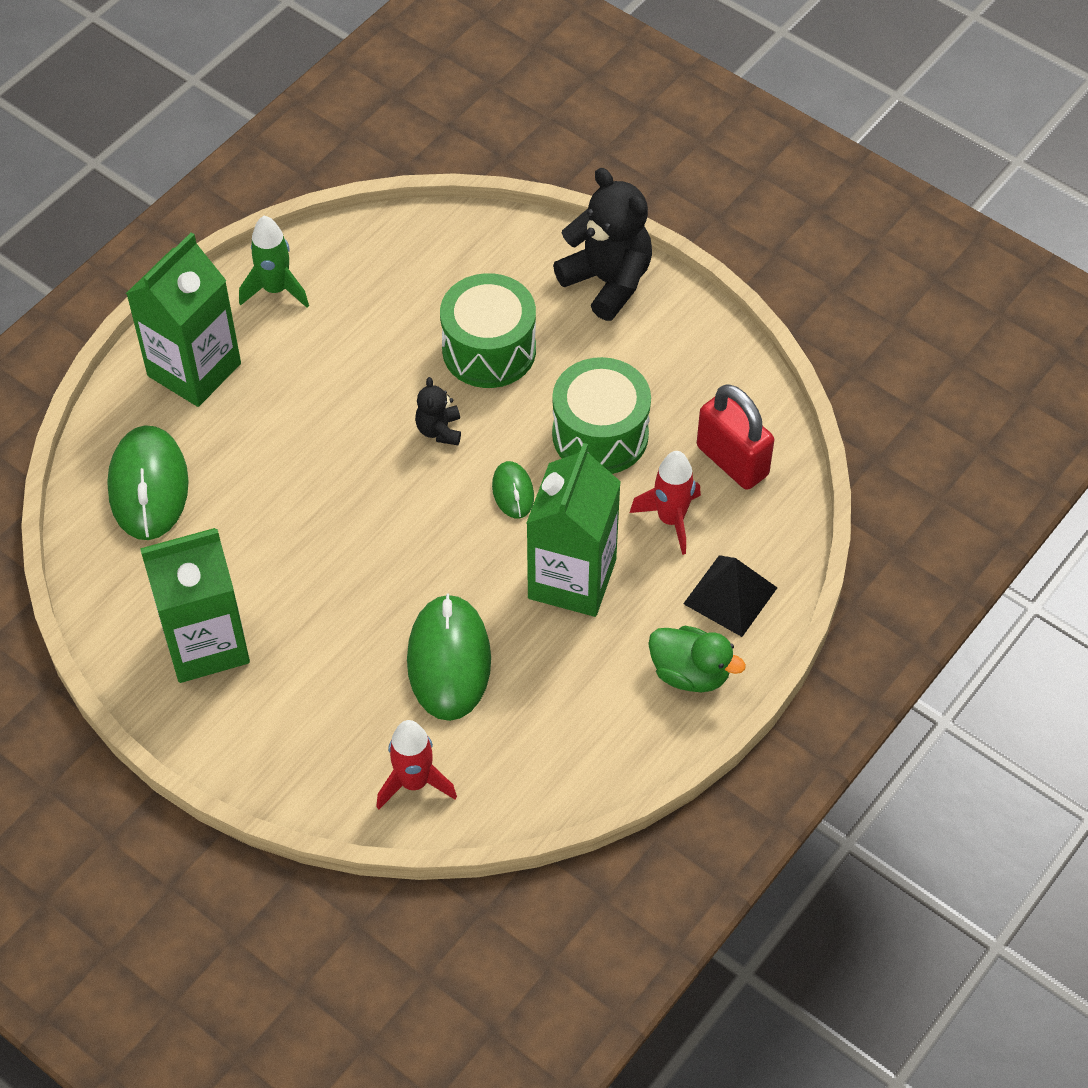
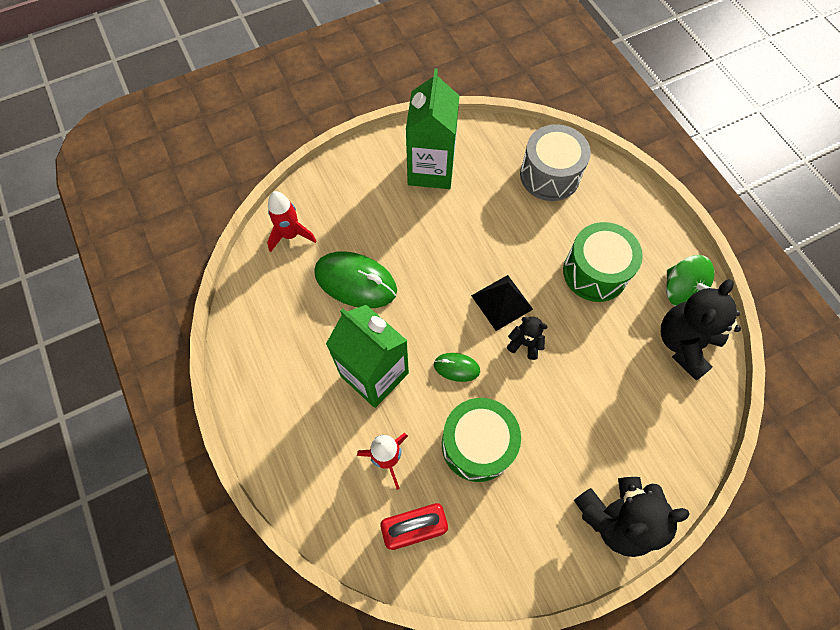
camera: 115 degrees right, 10 degrees up
green mouse [107,425,189,540] -> grey drum [520,124,591,201]
green carton [126,233,241,407] -> none
green rocket [239,216,309,308] -> green spinning top [666,255,715,306]
green drum [440,273,536,388] -> green drum moved to [563,222,643,302]
green duck [648,626,746,692] -> none
black pyramid [683,555,777,637] -> black pyramid moved to [471,275,533,331]
none -> black teddy bear [661,279,741,380]

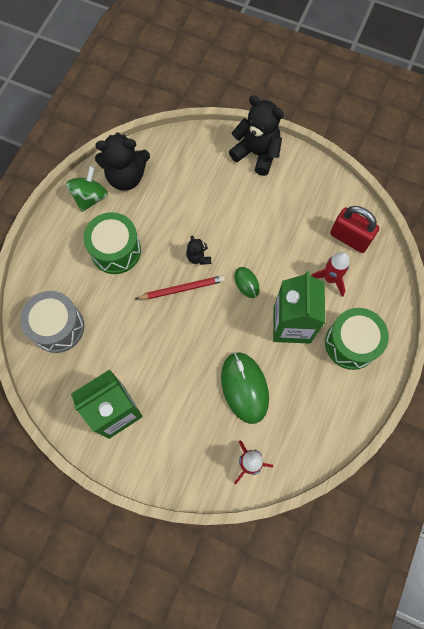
camera: 130 degrees left, 5 degrees up
green drum [442,398,521,482] -> green drum moved to [325,308,389,370]
black pyramid [471,275,533,331] -> red pencil [135,275,225,299]

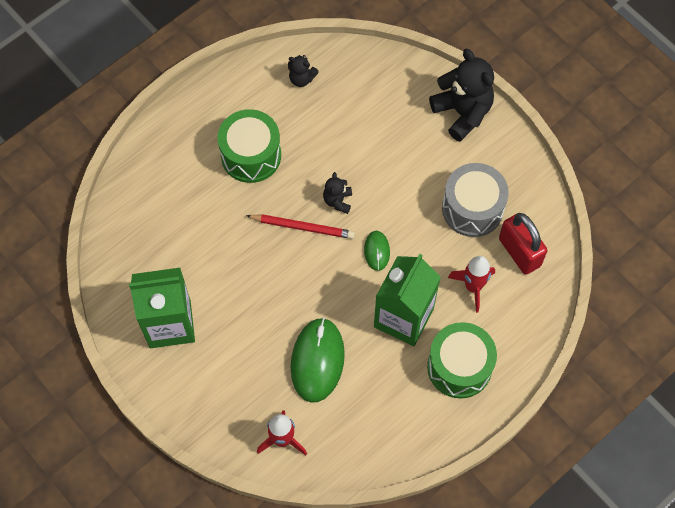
camera: 25 degrees right, 5 degrees down
grey drum [20,291,84,353] -> grey drum moved to [442,163,509,237]
green spinning top [66,166,108,212] -> none
black teddy bear [95,132,150,191] -> black teddy bear [288,55,319,87], size x0.50

